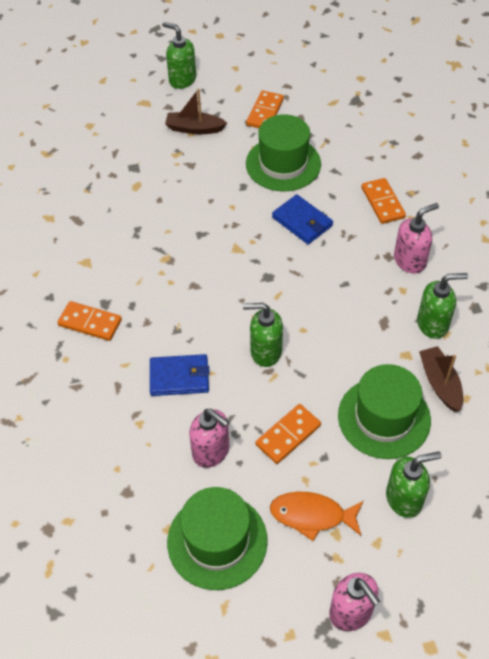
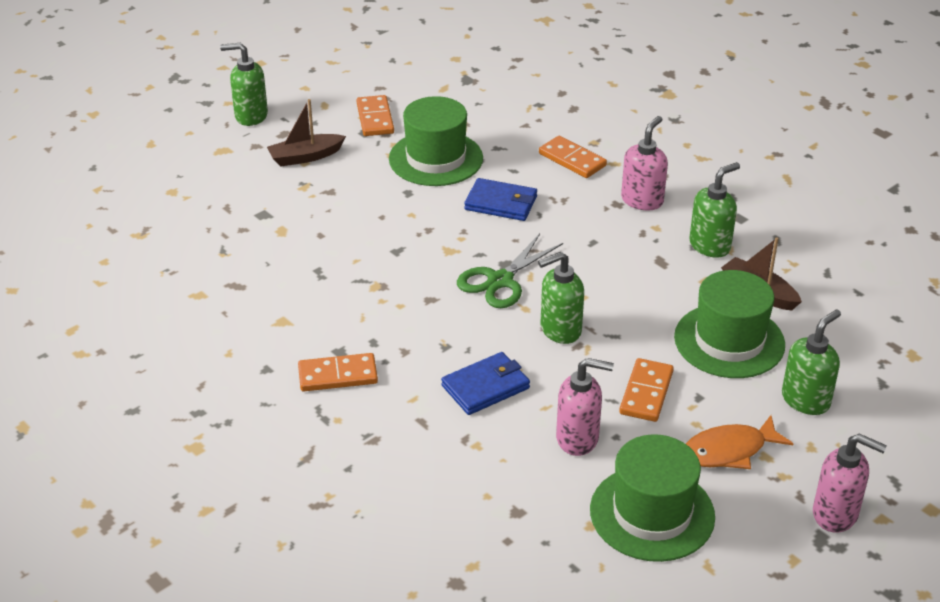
camera: 30 degrees left, 15 degrees down
none -> green scissors [457,233,563,308]

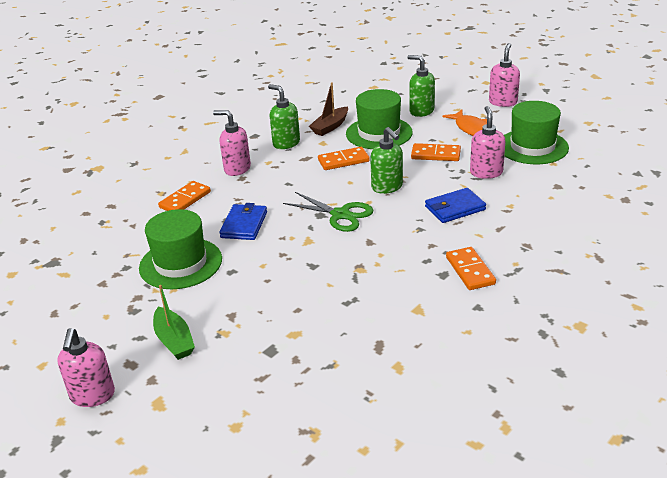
camera: 95 degrees left, 5 degrees down
green soap dispenser [220,43,268,126] -> pink soap dispenser [57,328,115,407]
brown boat [267,99,346,167] -> green boat [153,285,195,360]
orange domino [356,95,394,136] -> orange domino moved to [318,147,370,170]
blue wallet [441,352,530,415] -> blue wallet turned 75 degrees counterclockwise [425,188,486,223]

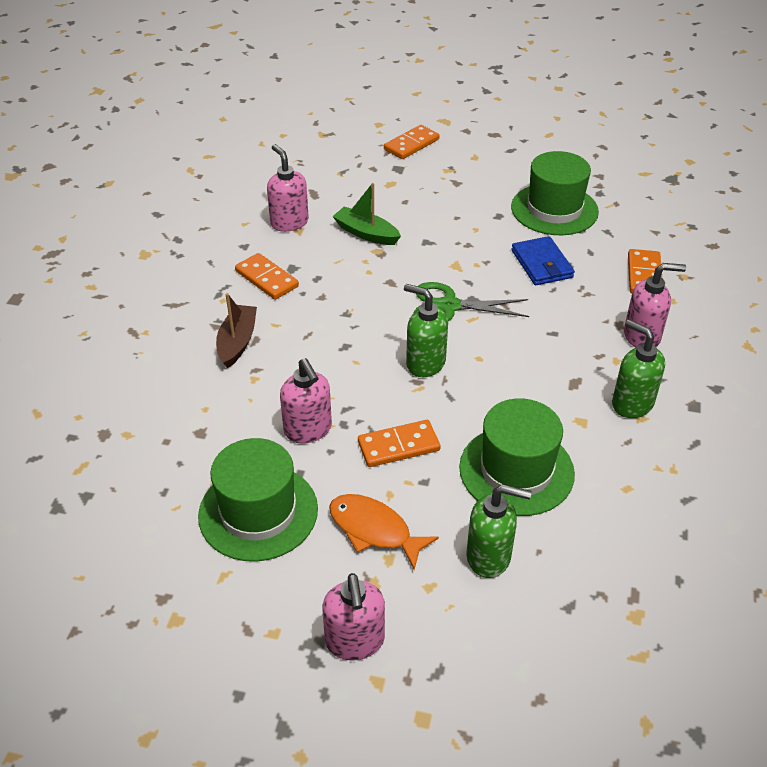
camera: 150 degrees right, 10 degrees up
pink soap dispenser [57,328,115,407] -> pink soap dispenser moved to [267,144,309,232]
green boat [153,285,195,360] -> green boat moved to [332,183,401,245]
green soap dispenser [268,84,300,149] -> green soap dispenser turned 150 degrees counterclockwise [612,320,665,418]
brown boat [309,83,348,136] -> brown boat moved to [216,293,257,368]
orange domino [318,147,370,170] -> orange domino moved to [384,125,439,159]
blue wallet [425,188,486,223] -> none

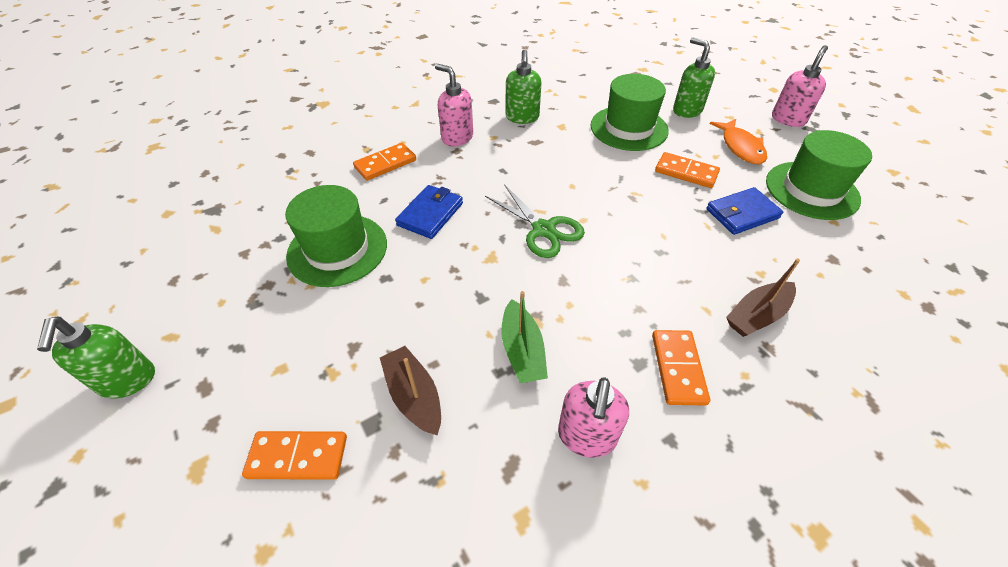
camera: 135 degrees left, 5 degrees up
pink soap dispenser [280,358,332,443] -> blue wallet [706,187,783,235]
green soap dispenser [404,284,448,377] -> green soap dispenser moved to [37,317,155,398]
none -> brown boat [380,346,441,435]

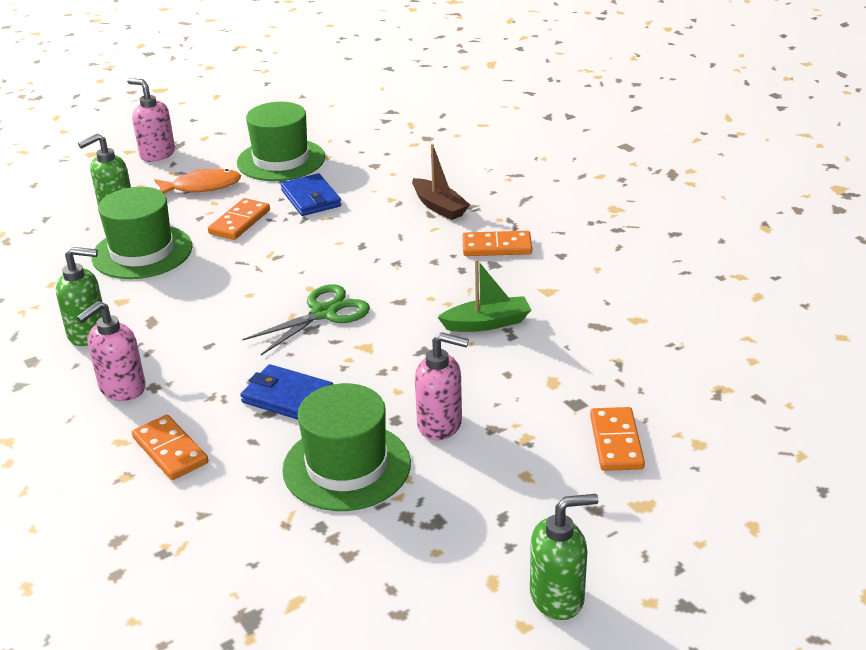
camera: 90 degrees left, 15 degrees down
brown boat [380,346,441,435] -> none
pink soap dispenser [558,377,629,458] -> pink soap dispenser moved to [415,332,469,440]

